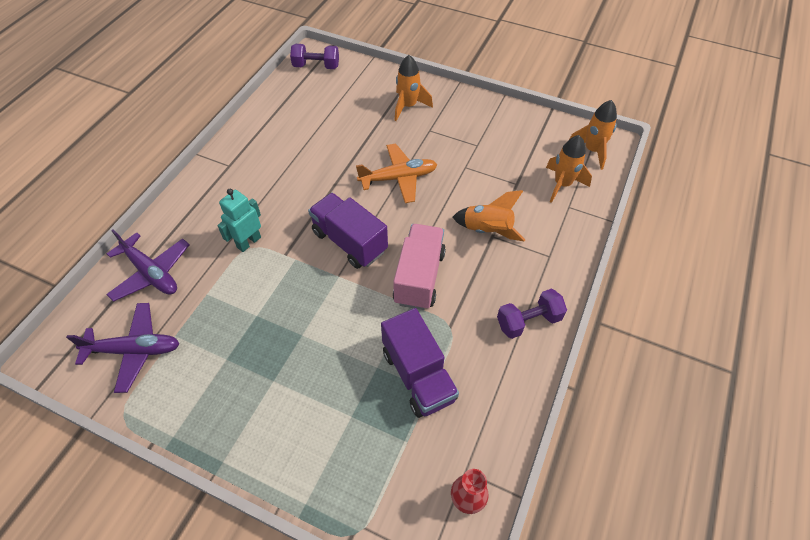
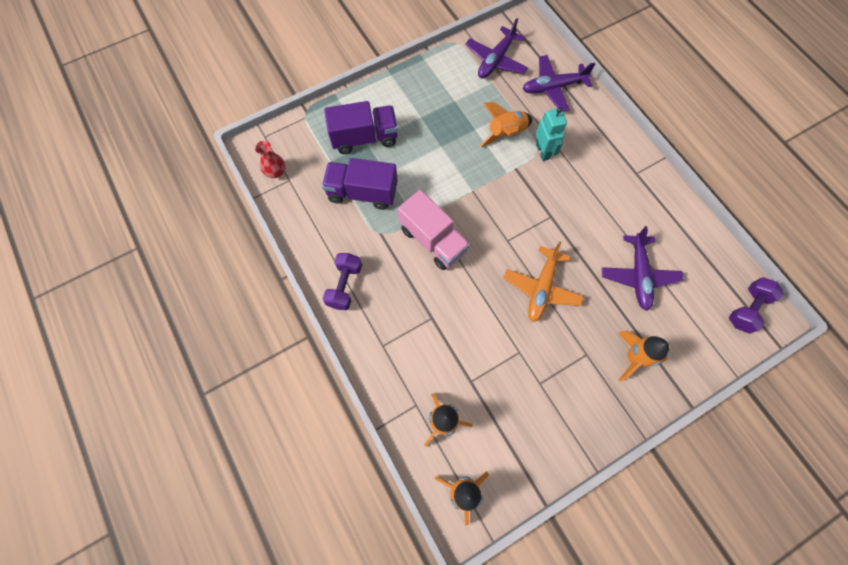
camera: 125 degrees right, 15 degrees up
purple truck [308,193,388,269] -> purple truck moved to [324,101,398,154]
orange rocket [453,190,525,241] -> orange rocket moved to [479,102,533,147]
none -> purple plane [602,226,683,311]

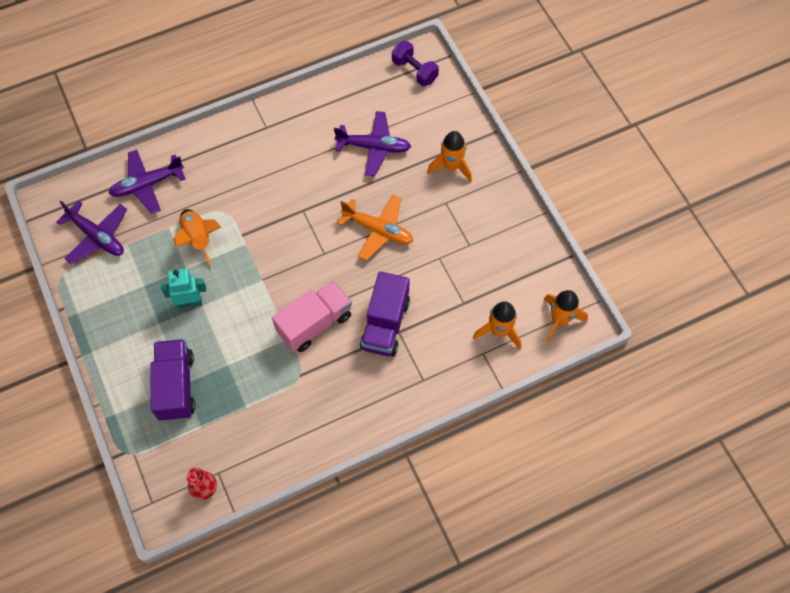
camera: 85 degrees left, 5 degrees down
purple truck [322,158,398,210] -> purple truck moved to [360,271,410,356]
purple dumbbell [323,253,362,310] -> none
purple plane [522,55,595,112] -> purple plane turned 75 degrees clockwise [108,150,185,214]
turquoise robot [536,107,567,161] -> turquoise robot moved to [161,268,206,308]

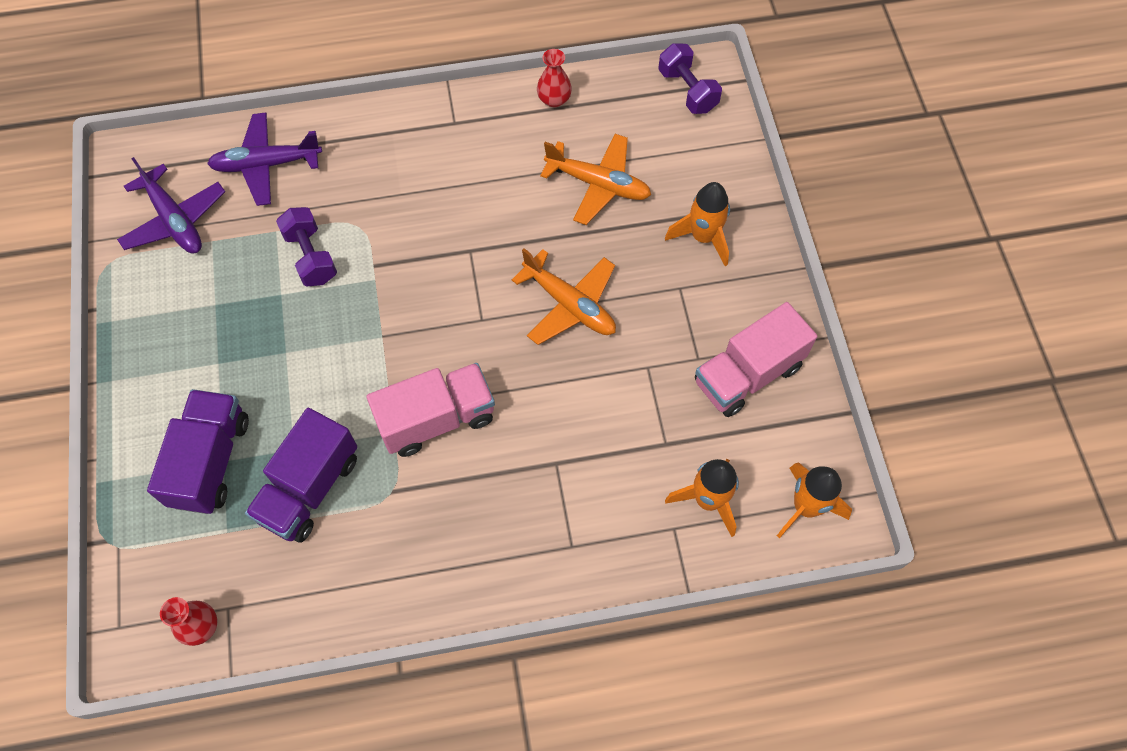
camera: 15 degrees right, 0 degrees up
turquoise robot [161,268,206,308] -> none
orange rocket [174,209,221,266] -> purple dumbbell [276,207,337,286]
purple plane [334,111,411,176] -> orange plane [540,134,651,225]
purple truck [360,271,410,356] -> purple truck moved to [245,408,357,543]
none -> red vase [537,49,572,107]
none -> pink truck [695,302,817,417]

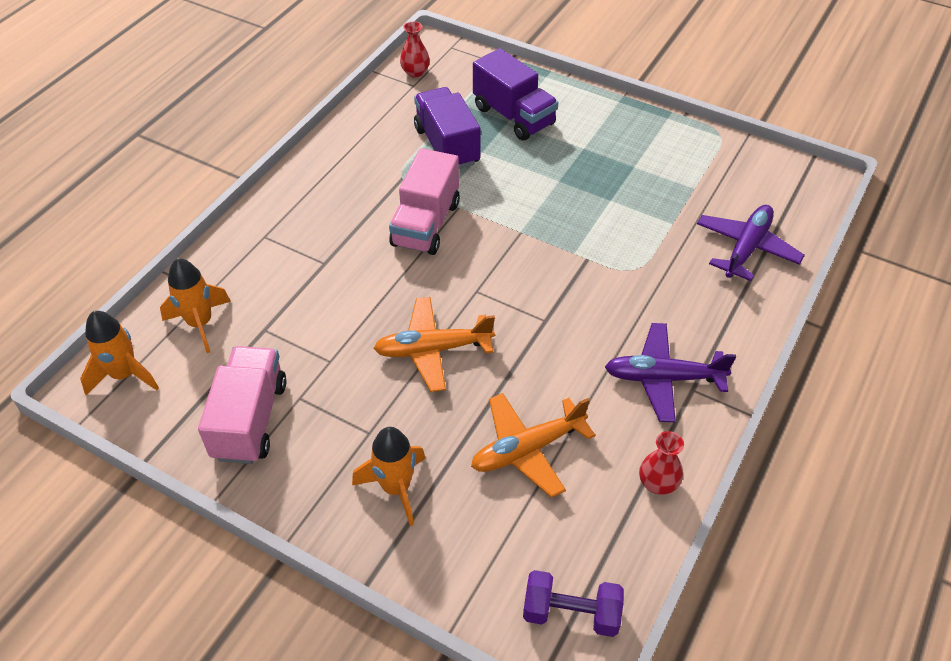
camera: 130 degrees right, 15 degrees down
purple plane [117,157,225,254] -> purple plane moved to [605,323,736,422]
purple dumbbell [276,207,337,286] -> none

